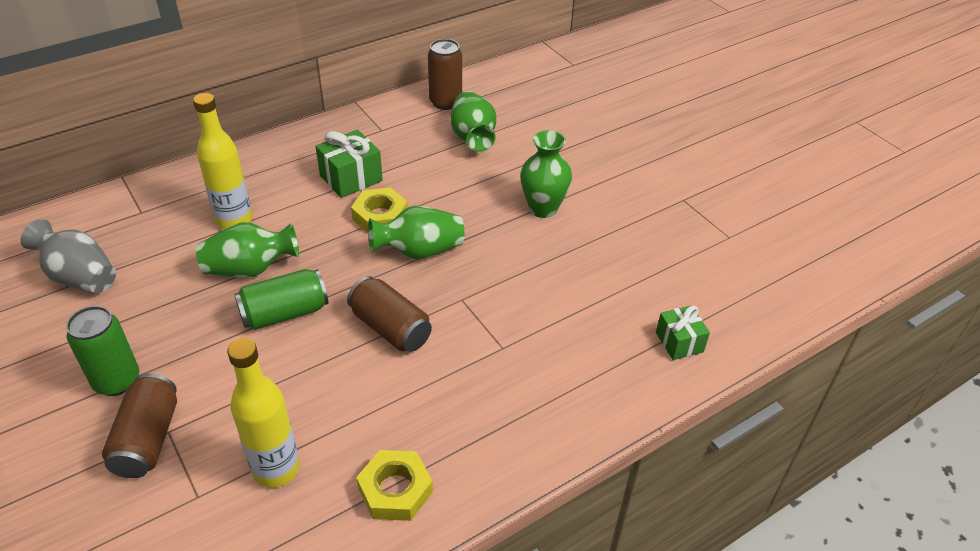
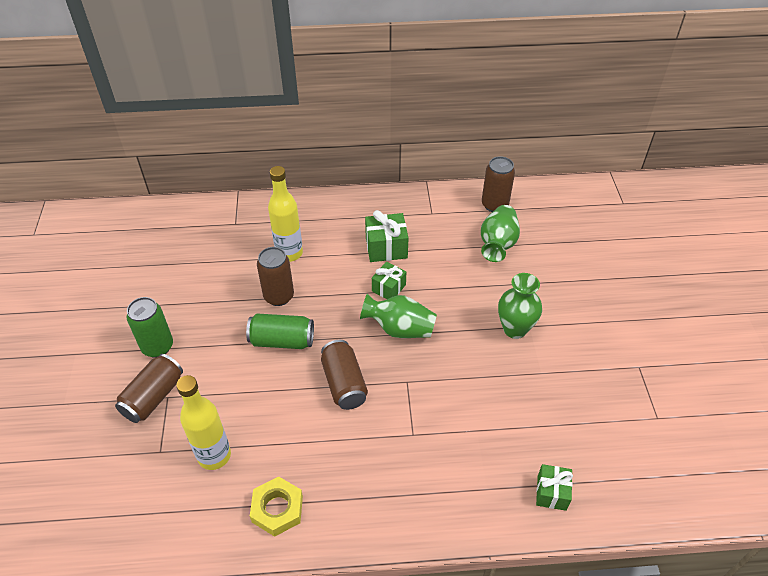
camera: 30 degrees right, 5 degrees up
grey vase [20,219,116,293] -> none
green vase [196,222,299,278] -> brown can [257,247,294,306]
yellow nut [351,187,408,233] -> green gift [372,262,406,299]

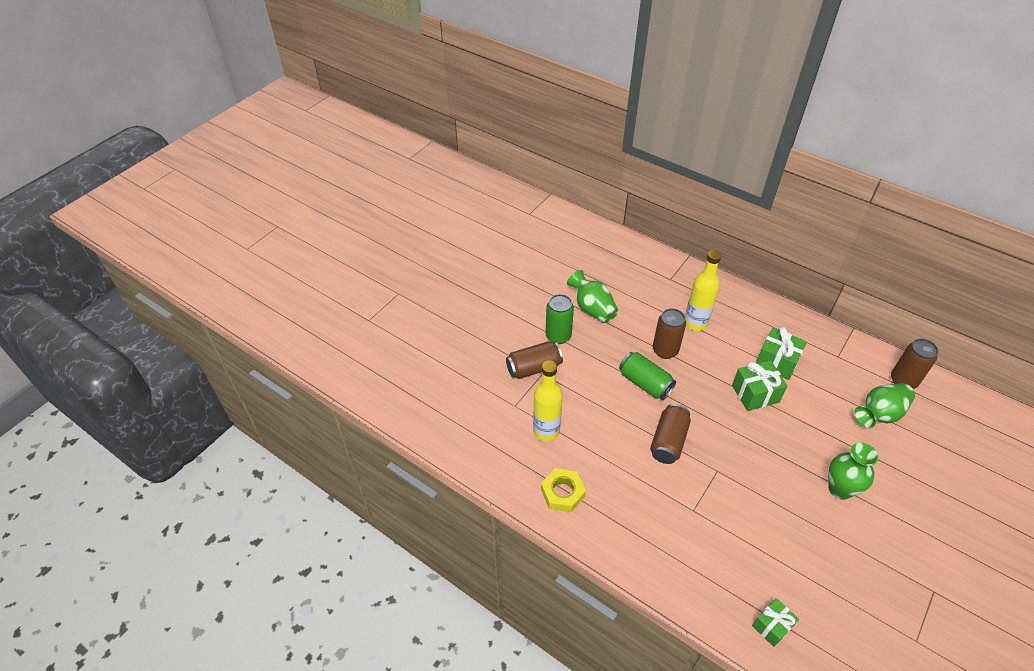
camera: 40 degrees right, 0 degrees up
green vase [360,294,437,338] -> green vase moved to [567,270,618,323]
green gift [372,262,406,299] -> green gift [732,360,787,411], size x1.50

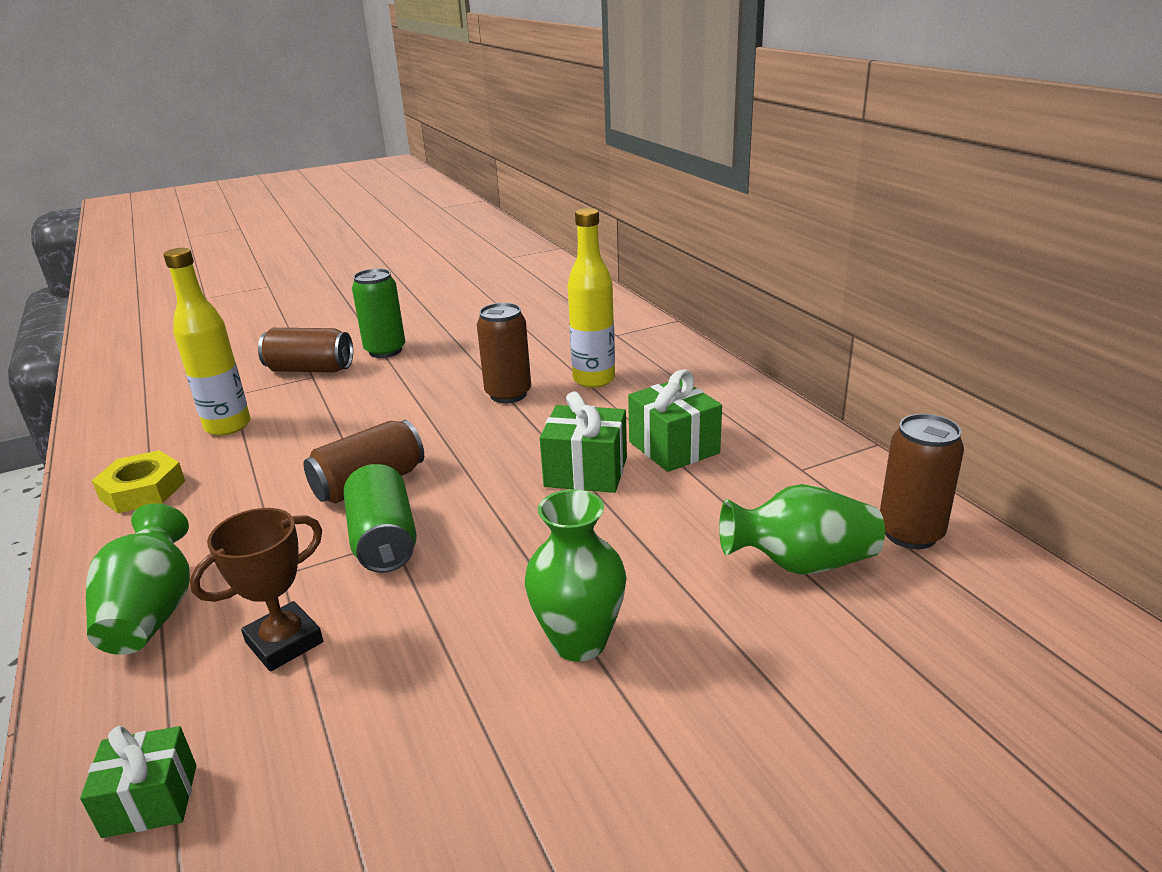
camera: 30 degrees right, 20 degrees down
green vase [567,270,618,323] -> green vase moved to [86,503,190,655]
green can [619,352,676,400] -> green can moved to [343,464,417,573]
none -> brown trophy [190,508,323,672]

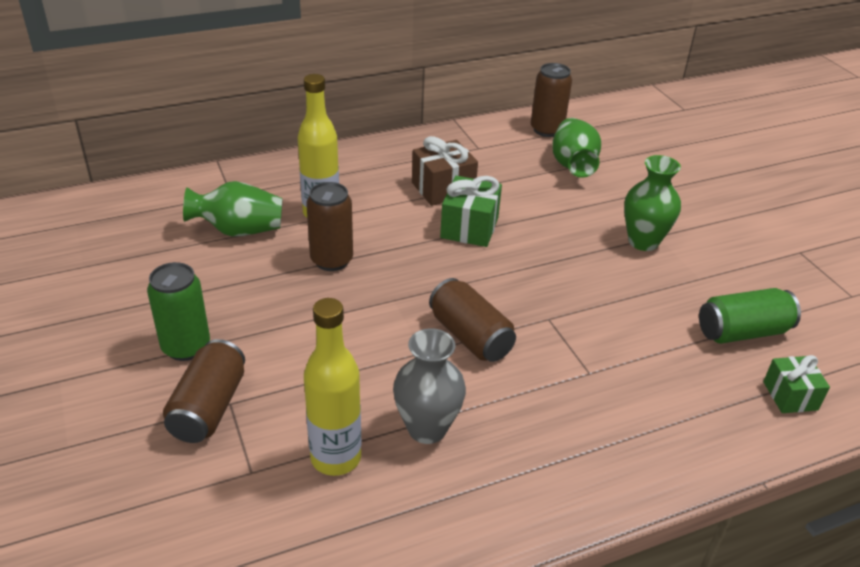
camera: 90 degrees left, 10 degrees up
green vase [86,503,190,655] -> green vase moved to [183,181,283,237]
yellow nut [92,450,185,513] -> none
brown trophy [190,508,323,672] -> none
green can [343,464,417,573] -> green can moved to [699,288,801,344]
green gift [628,370,722,472] -> brown gift [412,136,478,206]
none -> grey vase [393,328,466,444]

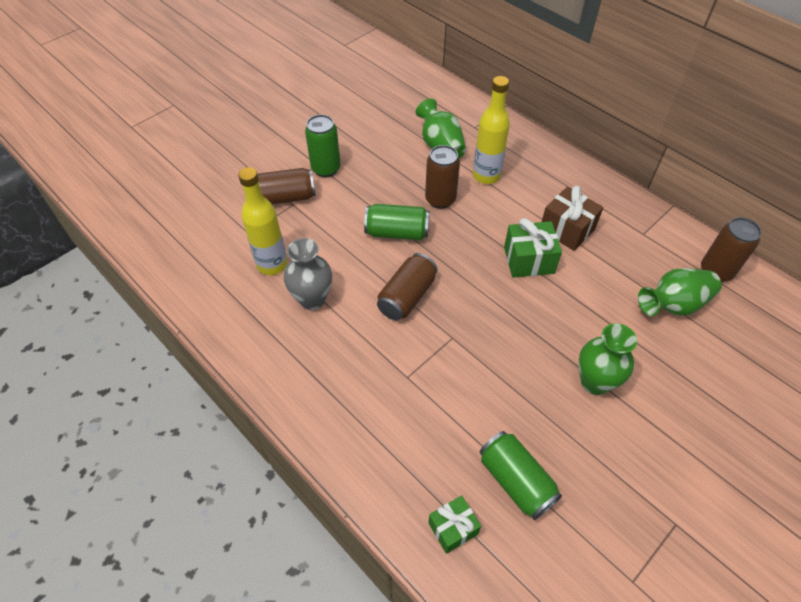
camera: 70 degrees right, 15 degrees up
none -> green can [364,204,430,240]

